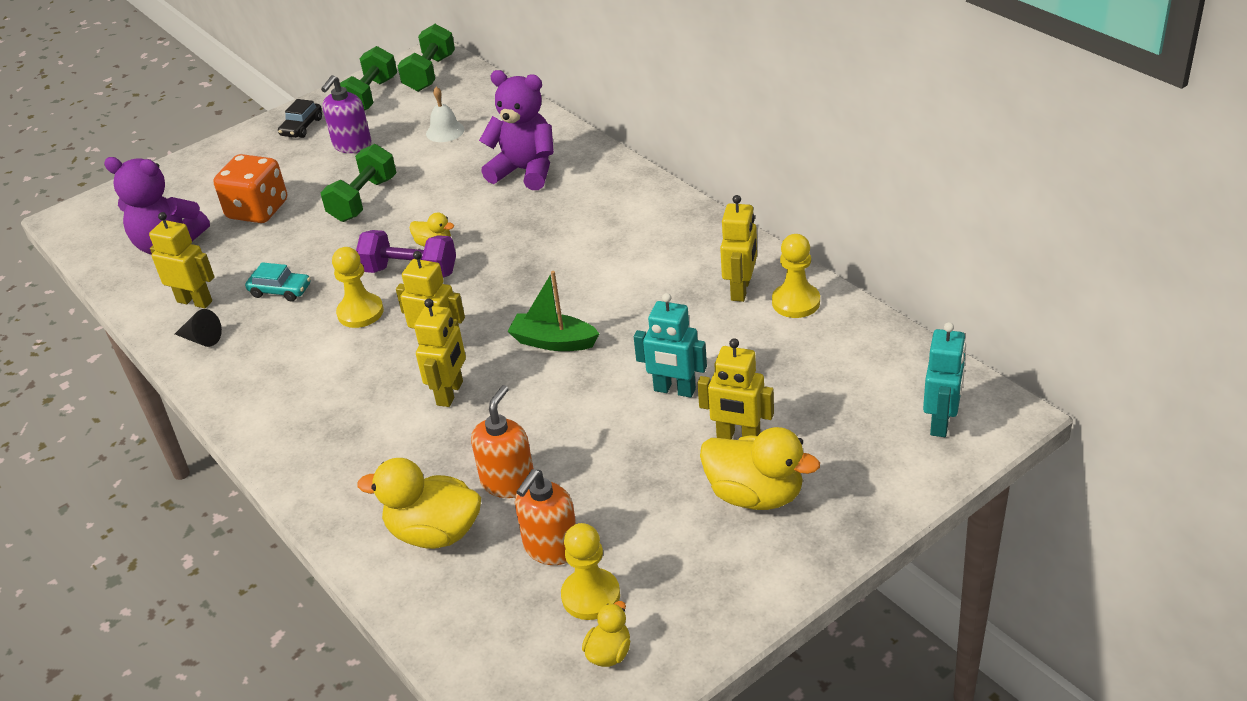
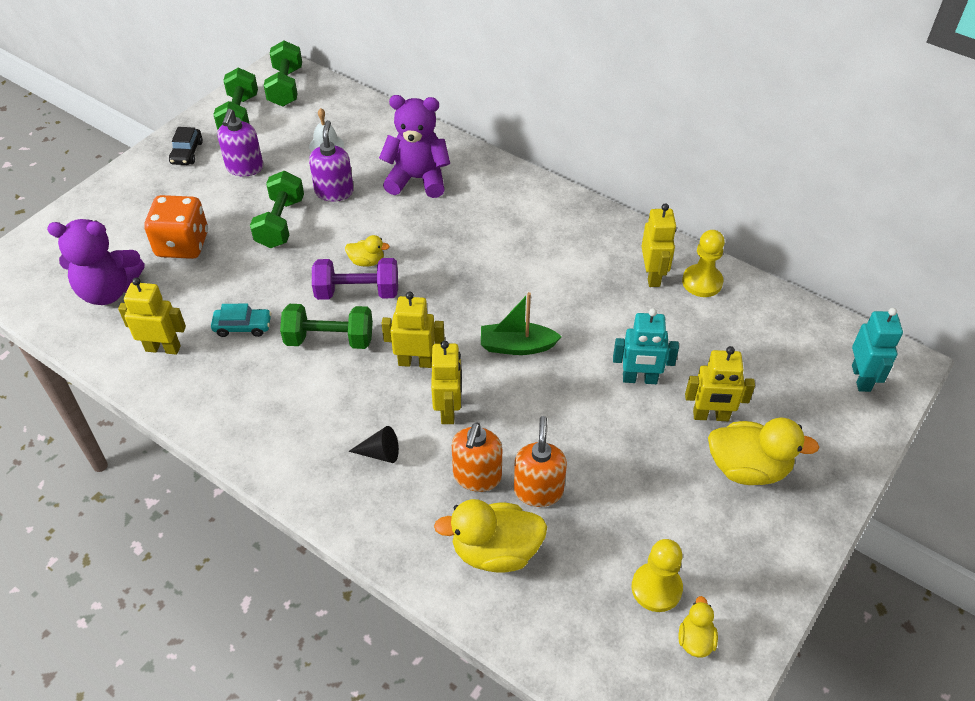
camera: 20 degrees left, 10 degrees up
black cone [175,309,222,347] -> black cone moved to [348,426,399,463]
yellow pawn [332,247,384,328] -> green dumbbell [280,304,373,349]
orange soap dispenser [515,469,576,565] -> orange soap dispenser moved to [452,422,502,492]
none -> purple soap dispenser [309,120,354,202]

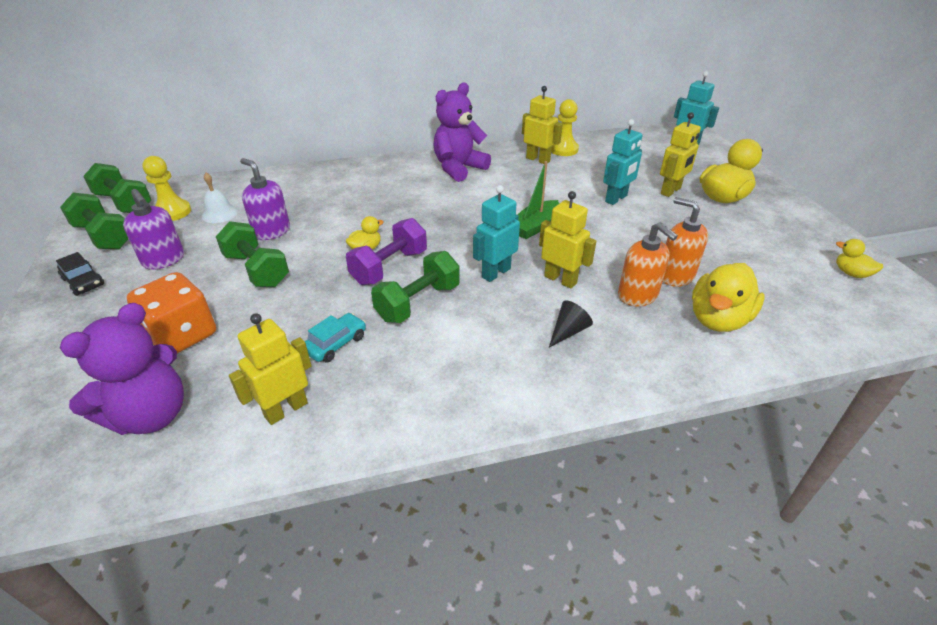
camera: 50 degrees left, 10 degrees down
purple teddy bear [379,95,450,198] -> purple teddy bear moved to [433,82,491,182]
yellow robot [381,292,445,368] -> turquoise robot [473,185,520,282]
yellow pawn [632,539,683,612] -> yellow pawn moved to [142,156,191,221]

